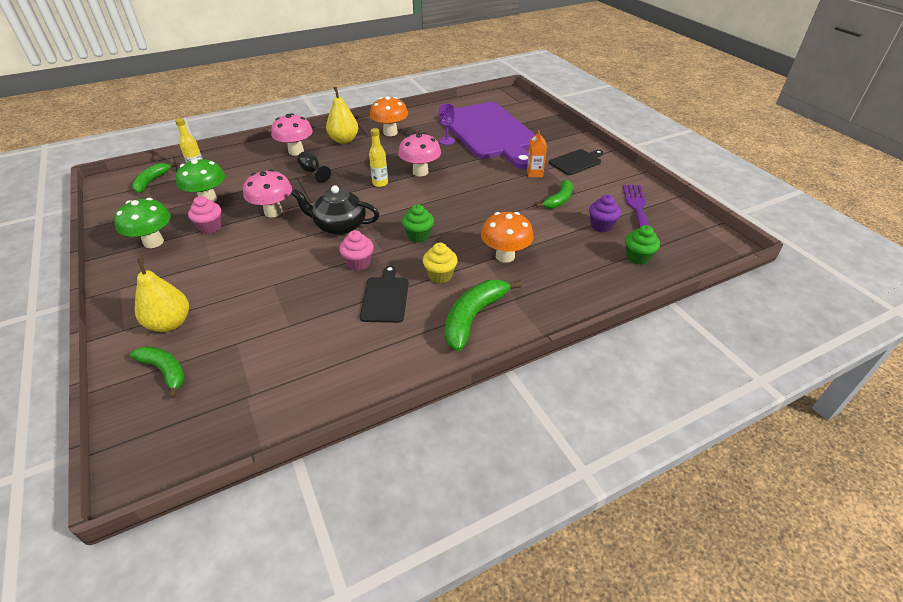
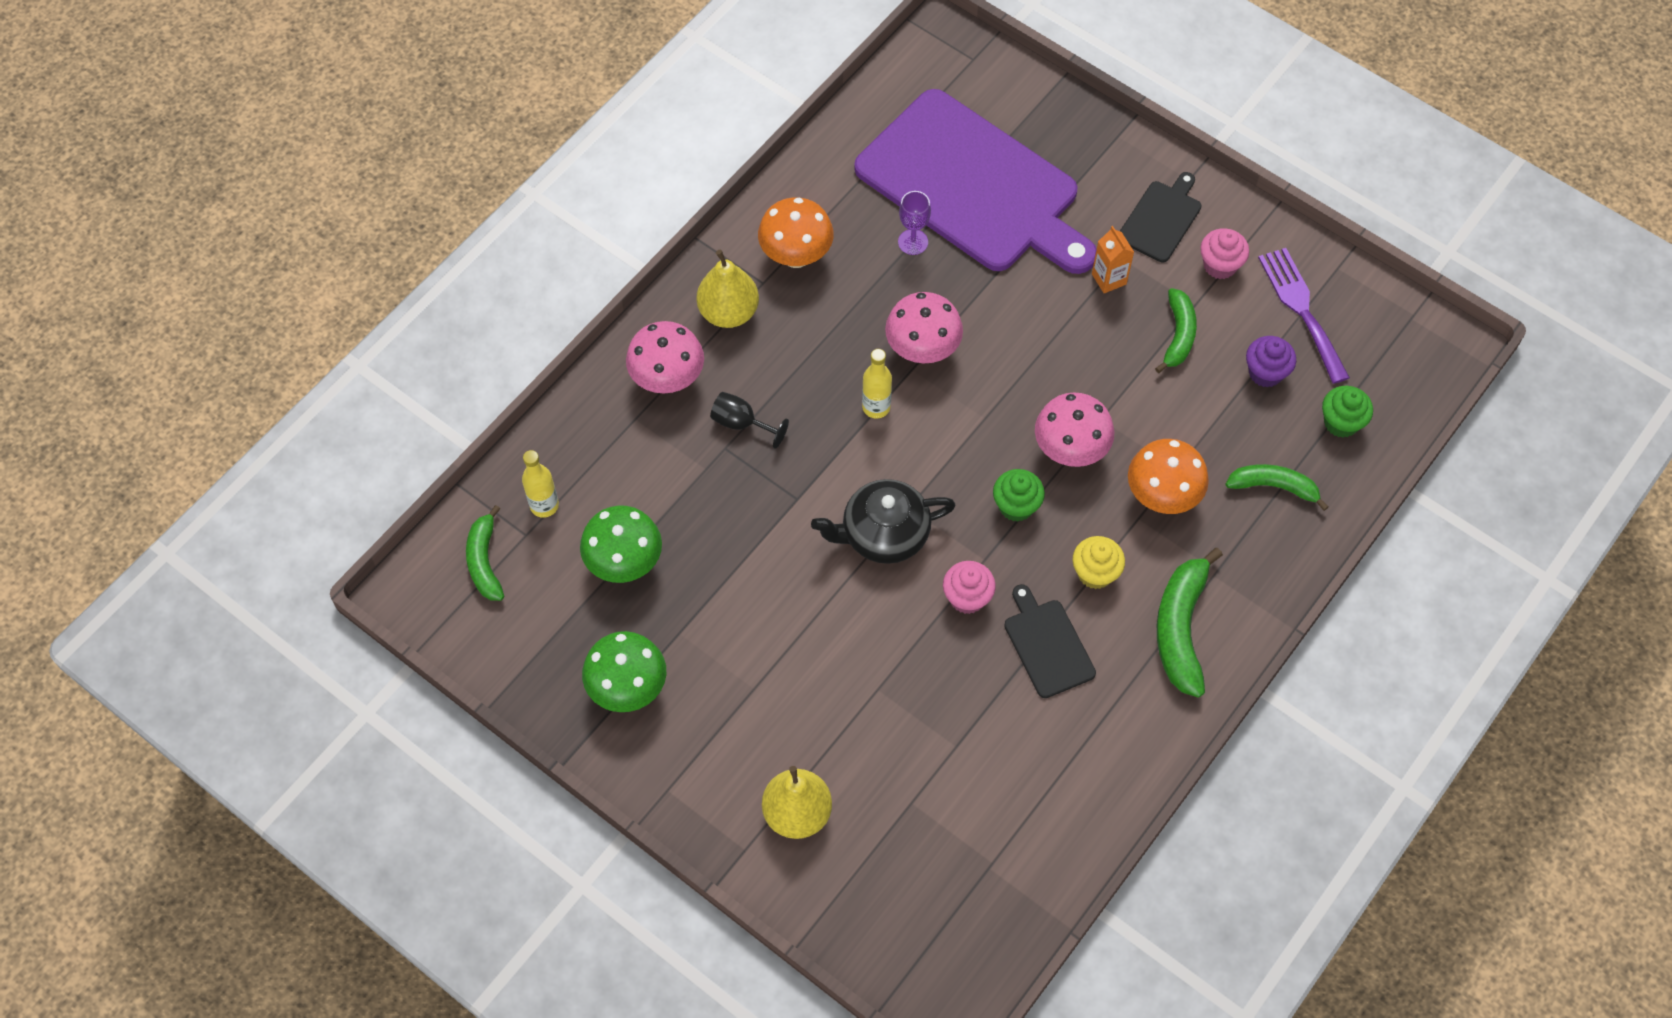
camera: 25 degrees left, 20 degrees up
green banana [130,346,185,398] -> green banana moved to [1225,464,1328,511]
pink cupcake [188,196,221,234] -> pink cupcake moved to [1200,228,1249,279]
pink mushroom [243,169,292,217] -> pink mushroom moved to [1035,392,1114,467]

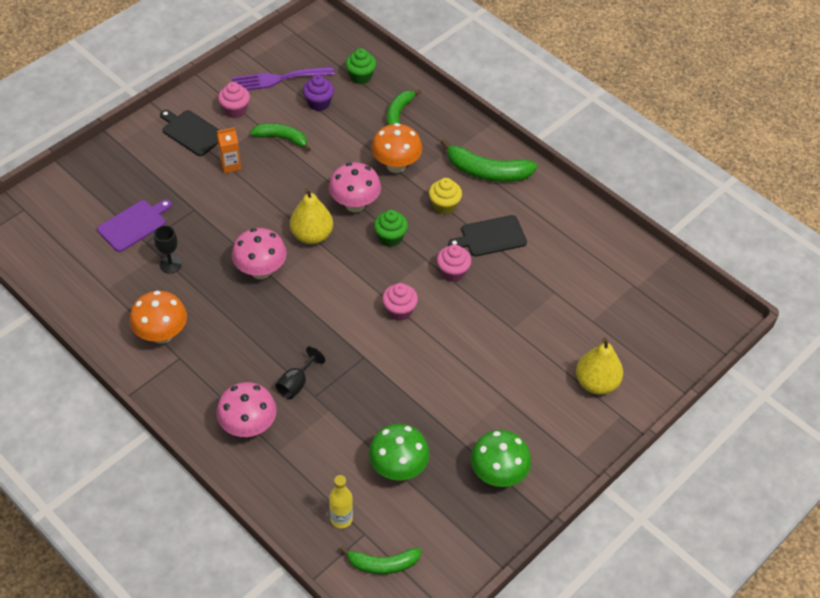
camera: 85 degrees left, 10 degrees down
yellow pear [696,250,759,328] -> yellow pear moved to [290,188,333,244]
black teapot [811,479,956,564] -> pink cupcake [382,283,418,321]
purple cutting board [854,89,1097,274] -> purple cutting board [97,199,172,252], size x0.42
yellow bottle [862,349,892,419] -> none
purple goblet [898,191,931,255] -> black goblet [154,225,182,274]

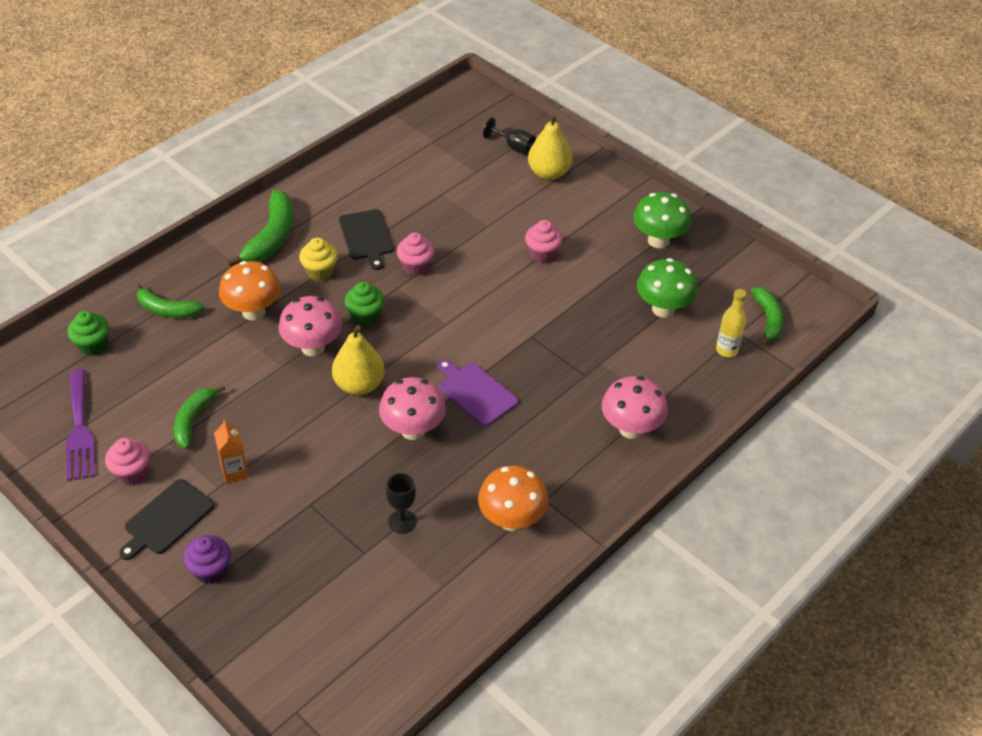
camera: 90 degrees left, 5 degrees down
purple cutting board [97,199,172,252] -> purple cutting board moved to [437,360,519,427]
black goblet [275,346,325,399] -> black goblet moved to [483,118,536,155]
purple cupcake [303,75,334,111] -> purple cupcake moved to [183,535,231,584]
pink cupcake [382,283,418,321] -> pink cupcake moved to [525,220,563,263]

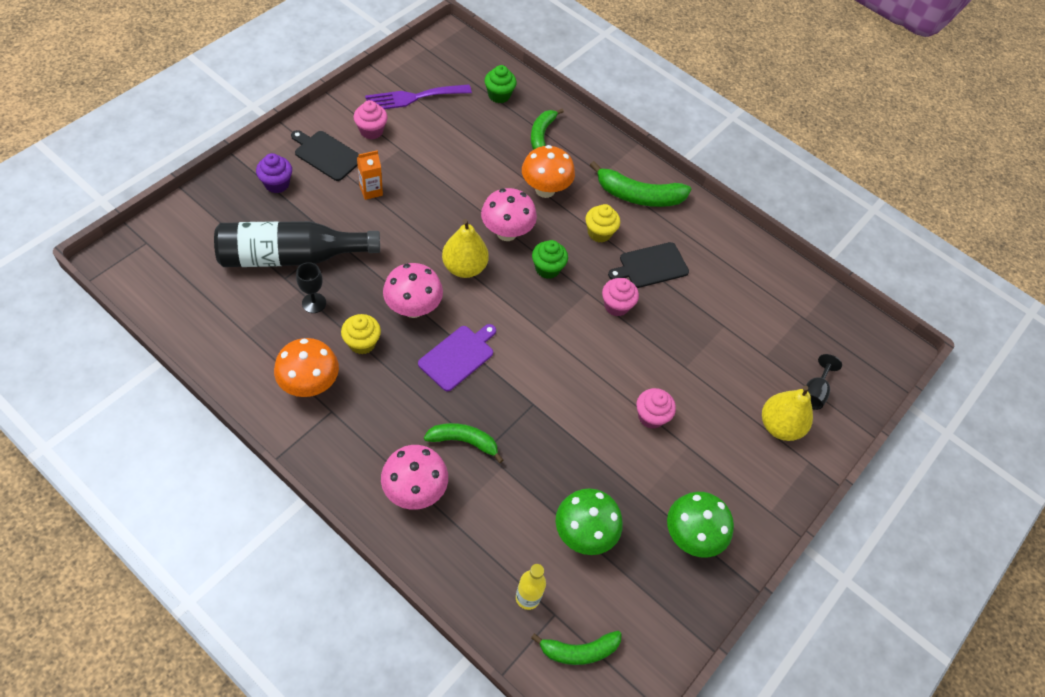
camera: 80 degrees right, 10 degrees up
green banana [174,385,225,449] -> green banana moved to [424,423,503,463]
none -> black bottle [214,221,380,267]
none -> yellow cupcake [341,314,381,355]

